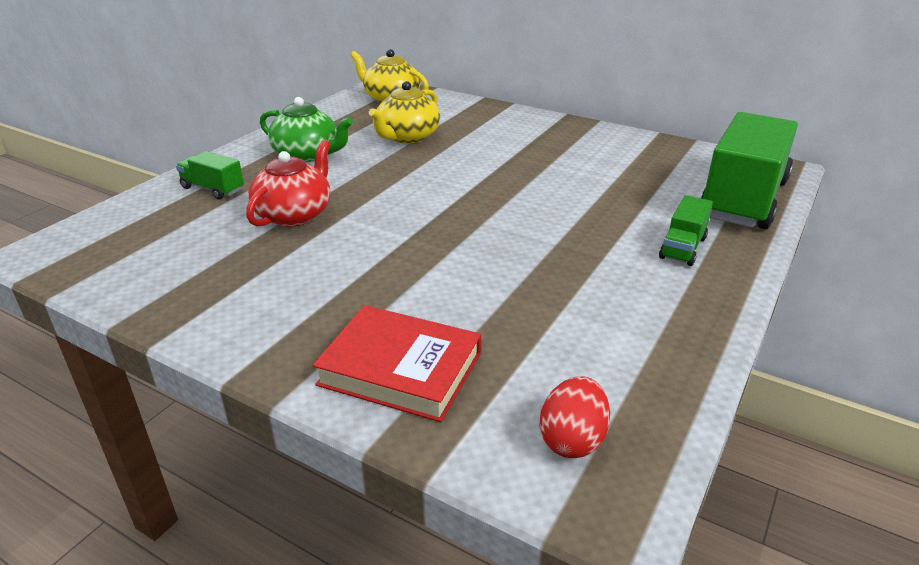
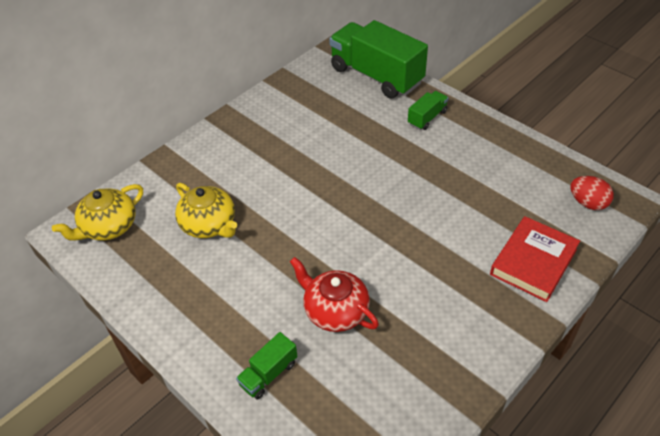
camera: 75 degrees left, 15 degrees up
green teapot [260,97,353,162] -> none
green truck [659,195,713,266] -> green truck turned 90 degrees counterclockwise [408,91,449,130]

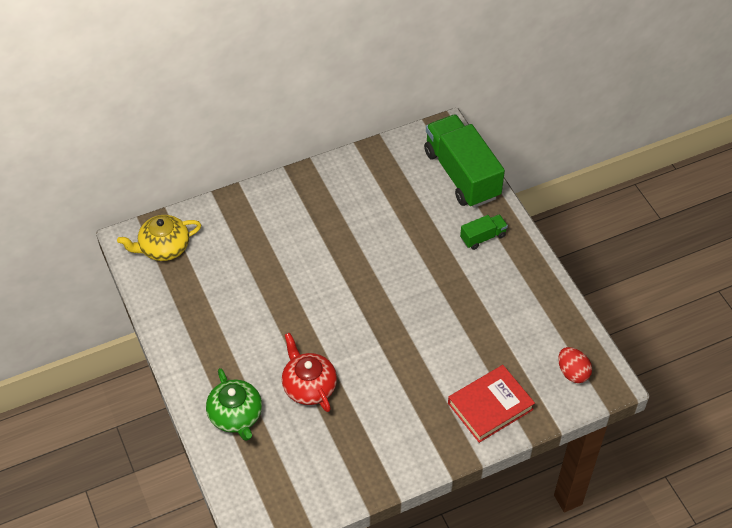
camera: 20 degrees right, 5 degrees up
yellow teapot [175,183,237,238] -> none
green truck [236,332,298,400] -> green teapot [206,368,262,441]

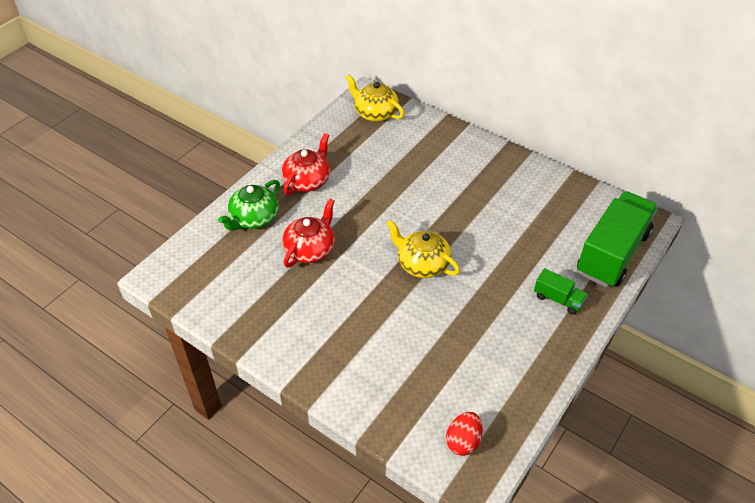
camera: 60 degrees right, 5 degrees down
red book [448,365,535,443] -> none
none -> red teapot [282,133,330,195]
none -> yellow teapot [386,220,460,278]

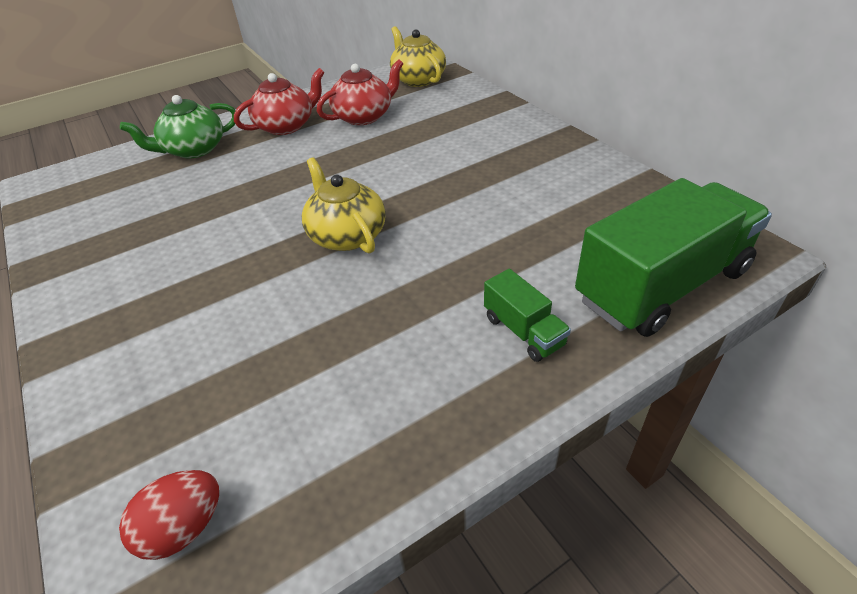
camera: 25 degrees right, 5 degrees down
red teapot [282,199,335,268] -> red teapot moved to [317,59,403,125]

